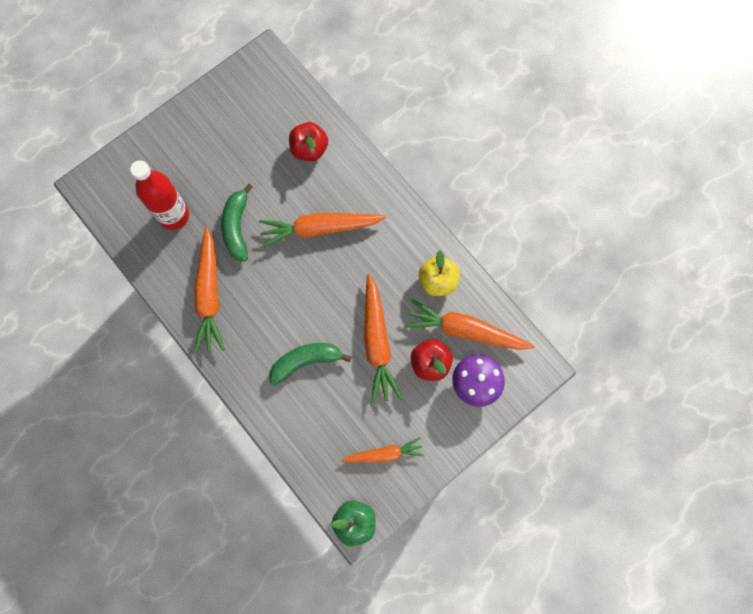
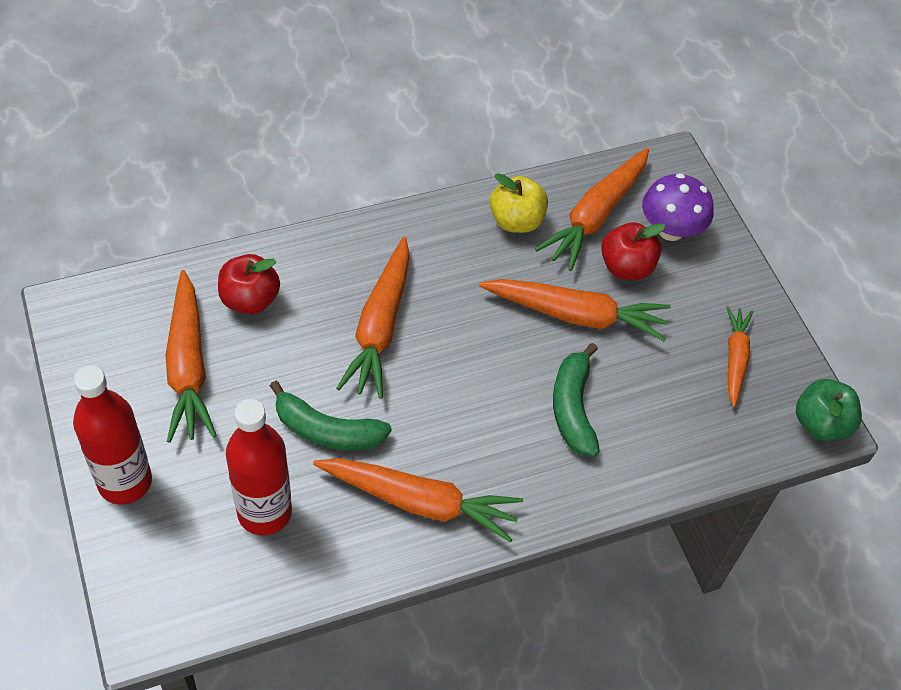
camera: 75 degrees left, 20 degrees down
none -> red bottle [73,365,152,505]
none -> orange carrot [166,270,217,443]

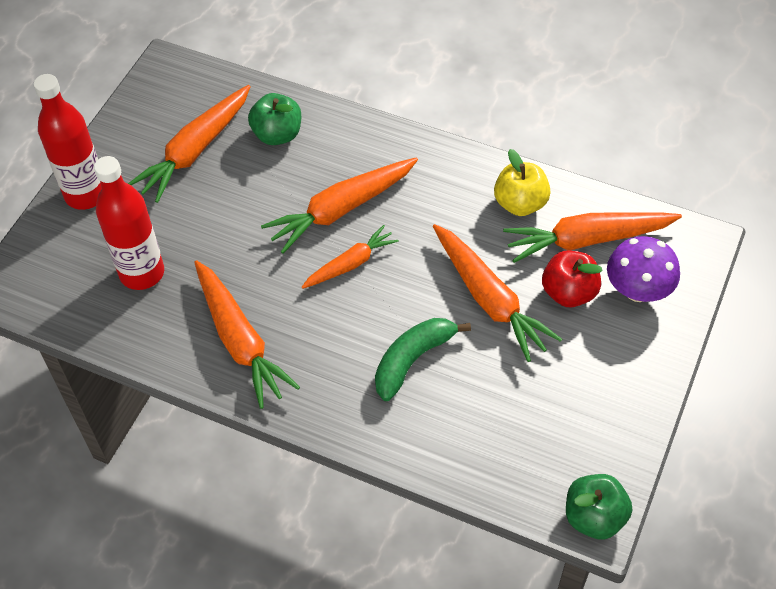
camera: 50 degrees right, 0 degrees up
red apple [218,254,280,314] -> green apple [248,93,301,145]
green banana [270,381,392,450] -> none
orange carrot [727,306,753,407] -> orange carrot moved to [301,225,399,289]

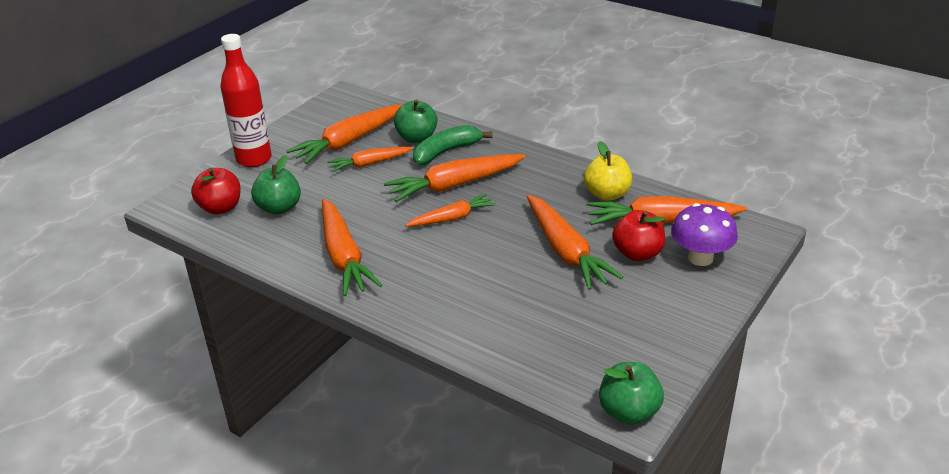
camera: 10 degrees right, 20 degrees down
red bottle [94,156,164,290] -> green apple [251,155,301,215]
green banana [375,318,471,401] -> green banana moved to [413,125,492,165]
none -> red apple [191,168,241,215]
none -> orange carrot [327,147,413,172]

